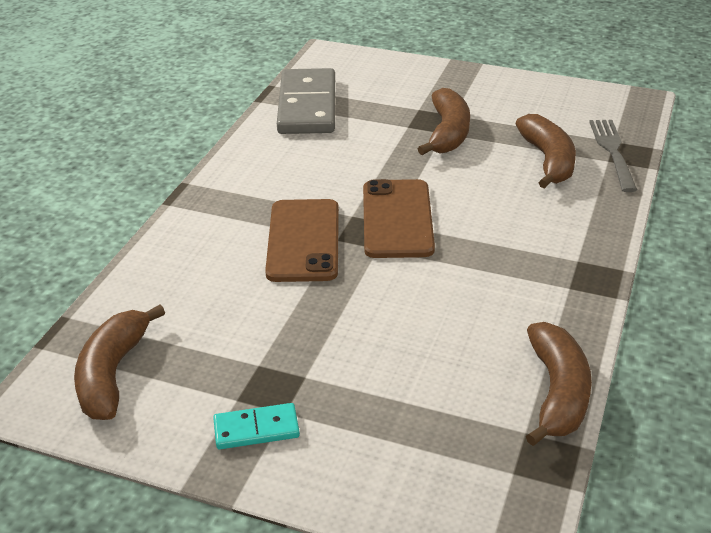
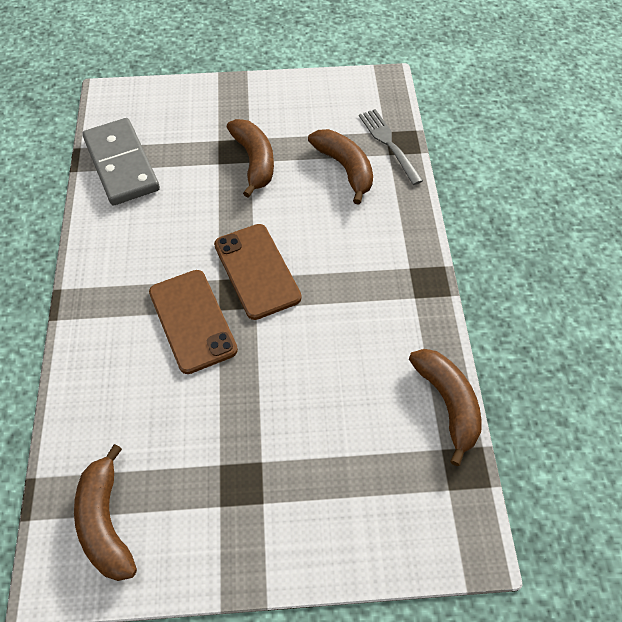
camera: 25 degrees left, 20 degrees up
turquoise domino [213,403,300,449] -> none

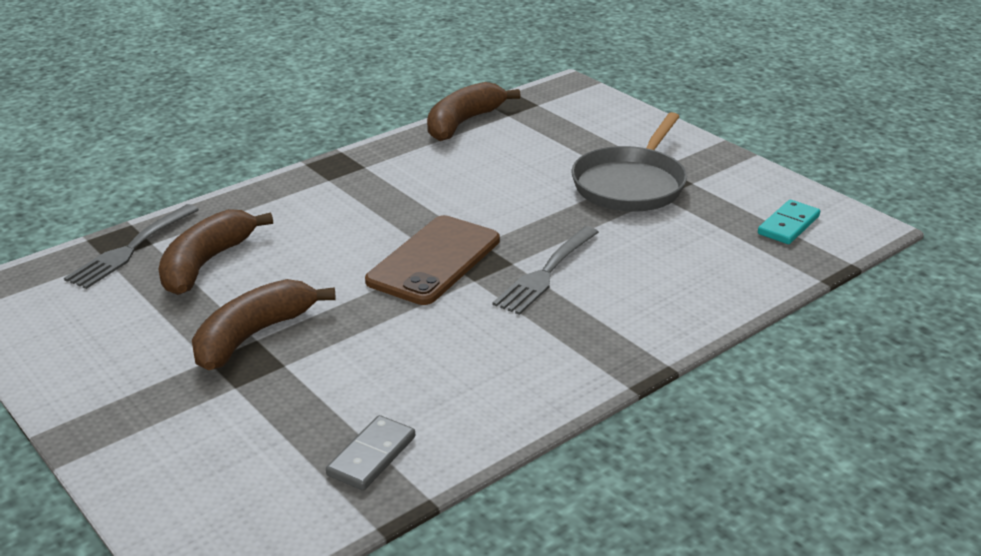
camera: 125 degrees left, 25 degrees down
brown banana [74,444,137,581] -> turquoise domino [758,200,820,244]
grey domino [82,118,160,206] -> grey domino [326,415,415,491], size x0.49
brown phone [149,270,238,374] -> grey fork [493,226,599,315]
none -> grey pan [571,112,687,212]

